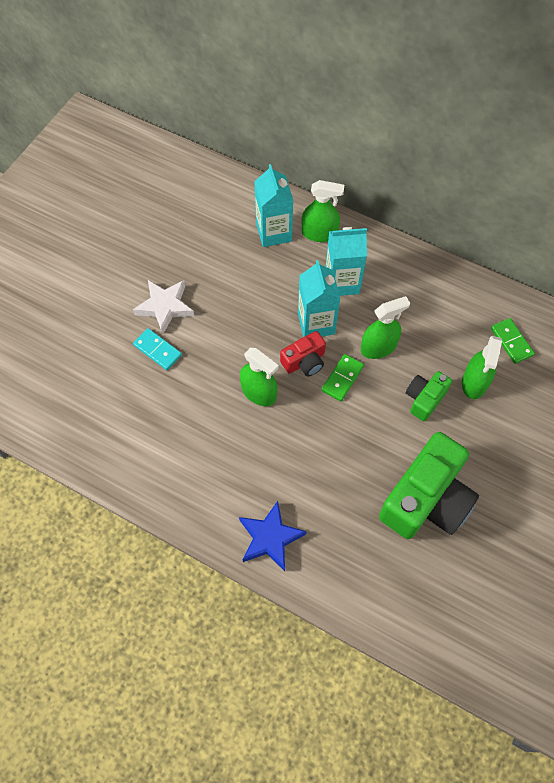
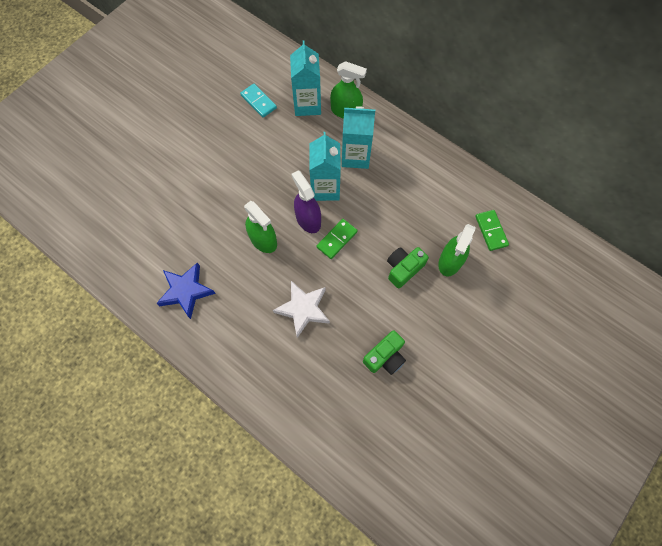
camera: 10 degrees right, 5 degrees up
white star [133,280,194,334] -> white star moved to [273,281,330,338]
turquoise domino [133,328,182,370] -> turquoise domino moved to [240,84,277,118]
blue star [239,501,306,571] -> blue star moved to [156,262,216,319]
red camera [280,331,326,377] -> purple spray bottle [292,170,321,233]
green spray bottle [361,296,410,359] -> none
green camera [379,432,479,539] -> green camera [363,330,406,375], size x0.50

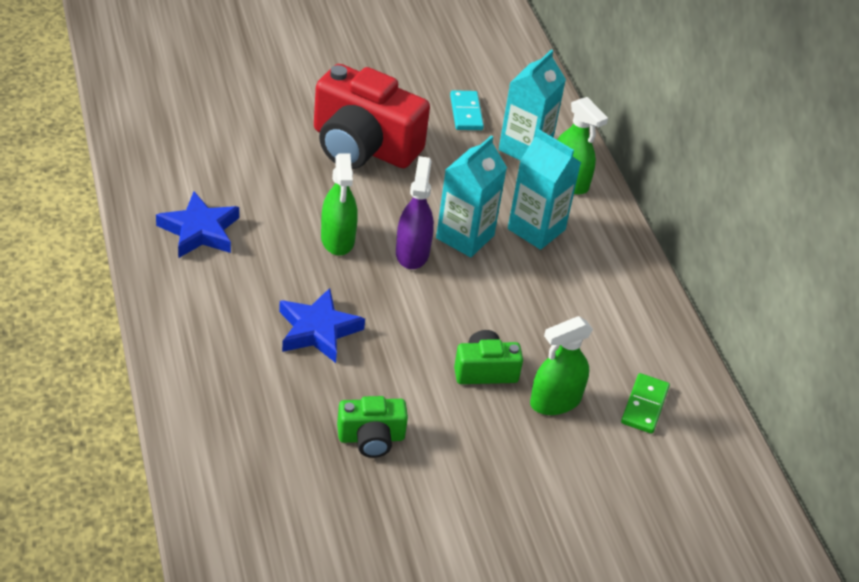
camera: 30 degrees right, 25 degrees down
white star [273,281,330,338] -> blue star [279,288,365,363]
green domino [316,219,358,259] -> none
none -> red camera [314,64,430,169]

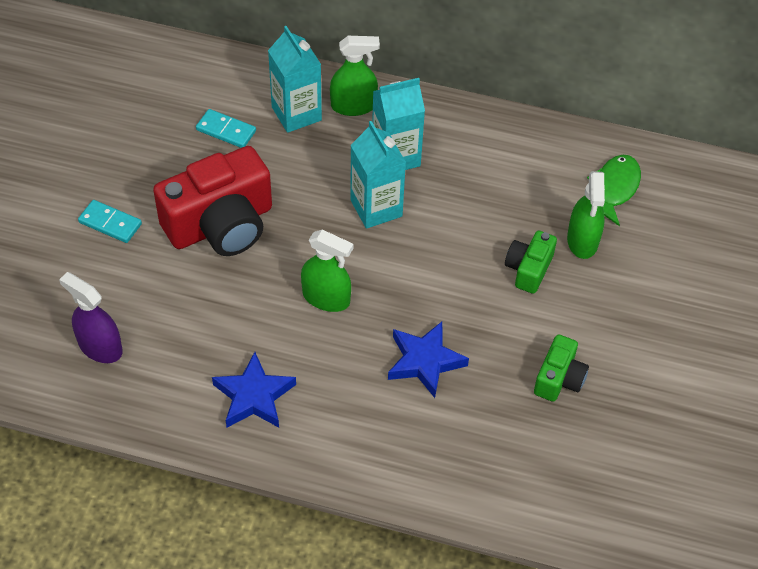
camera: 55 degrees left, 10 degrees up
purple spray bottle [396,156,434,269] -> purple spray bottle moved to [59,272,122,363]
green domino [621,373,670,434] -> green fish [587,155,641,226]
none -> turquoise domino [78,200,142,243]

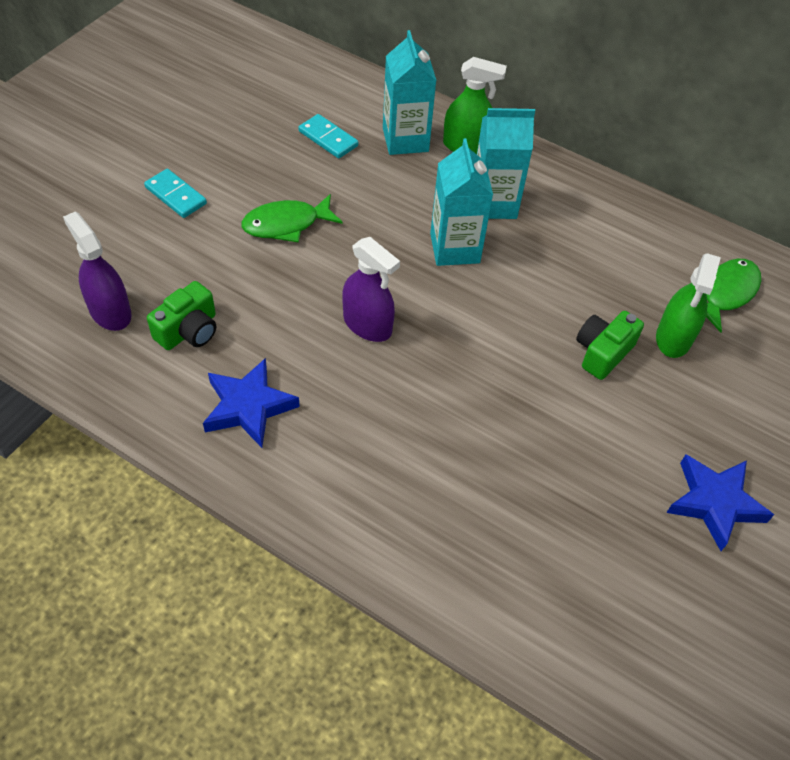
camera: 15 degrees right, 0 degrees up
red camera [153,146,272,256] -> green fish [241,194,342,243]
green spray bottle [301,230,353,312] -> purple spray bottle [342,237,400,342]
blue star [388,322,469,398] -> blue star moved to [666,454,774,551]
green camera [534,334,589,402] -> green camera moved to [147,281,216,350]

